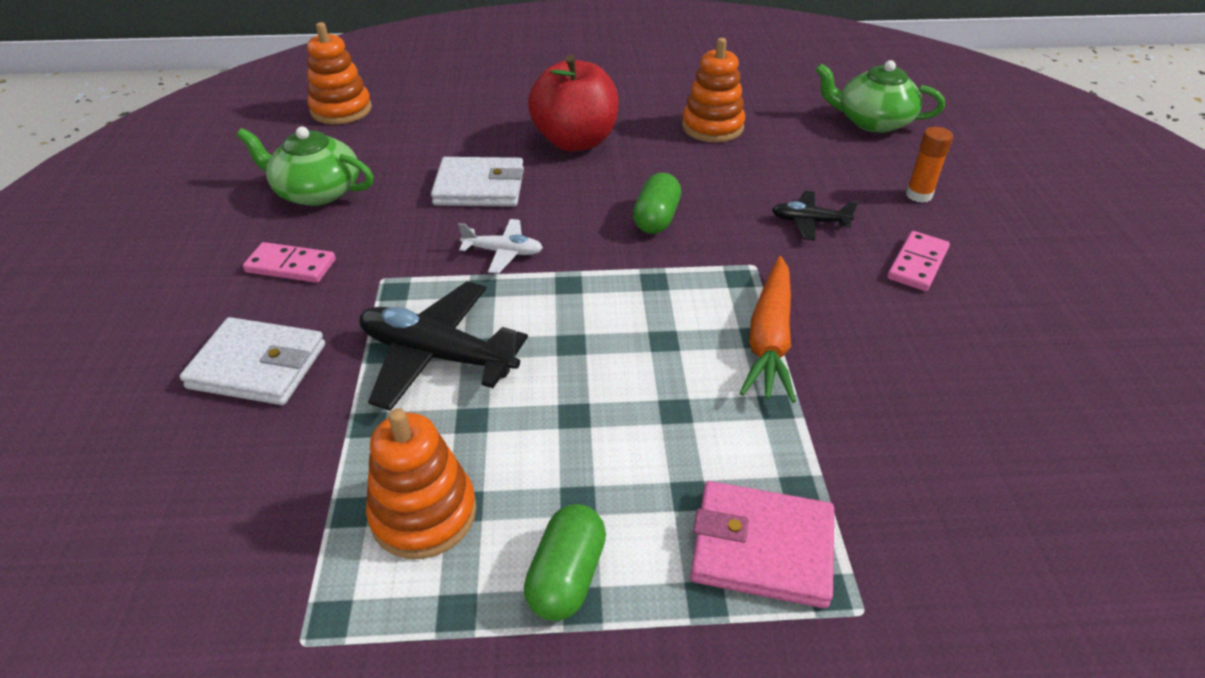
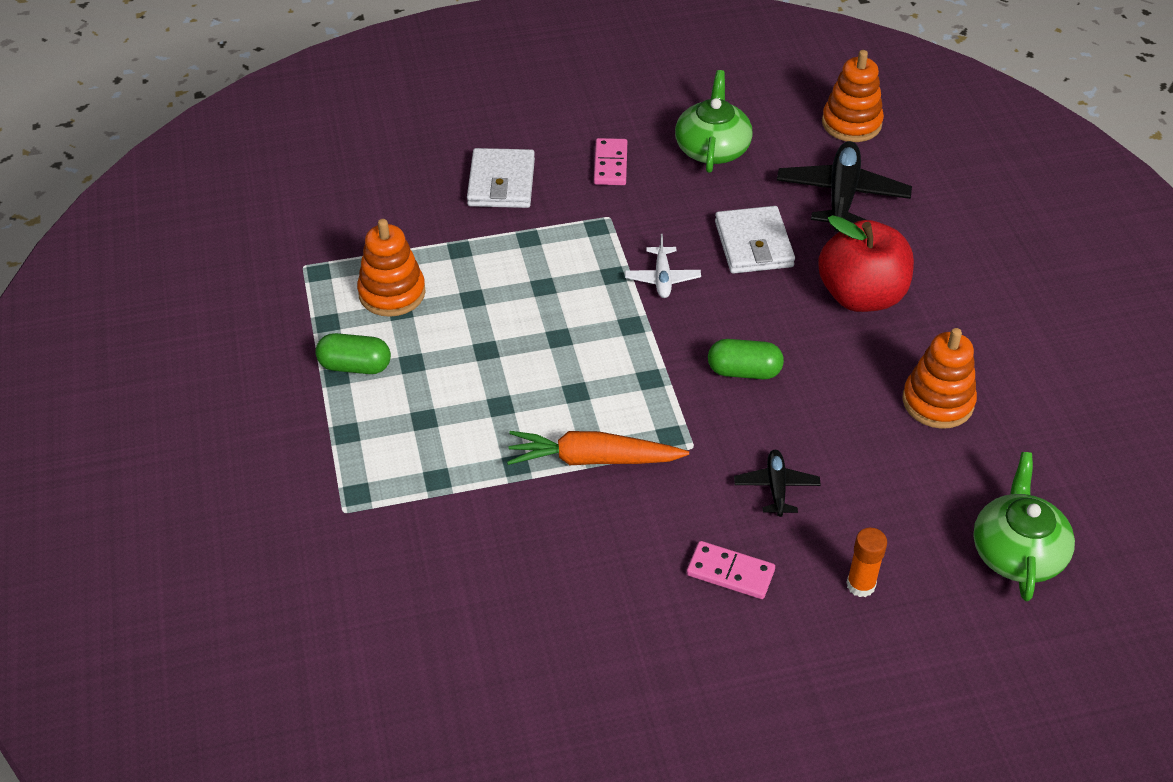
camera: 80 degrees right, 5 degrees up
black plane [359,281,528,411] -> black plane moved to [777,141,912,232]
pink wallet [690,481,834,608] -> none

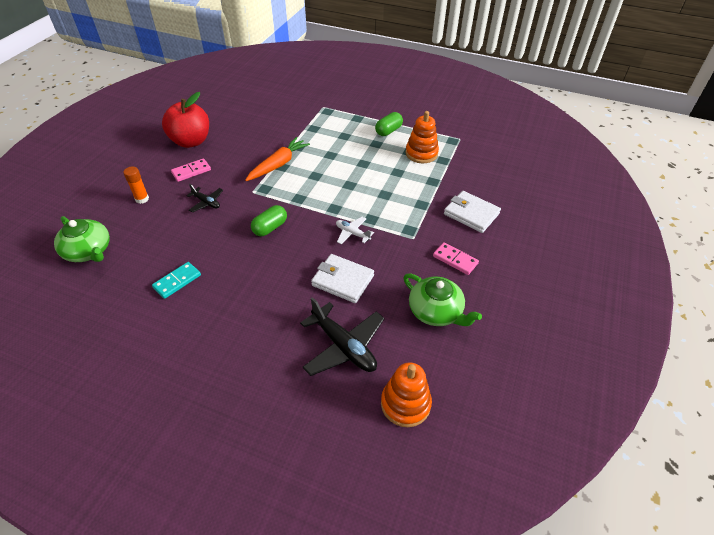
camera: 125 degrees right, 0 degrees up
red apple [818,215,914,312] -> red apple moved to [162,92,209,148]
orange stacking toy [902,328,977,429] -> turquoise domino [152,262,201,299]

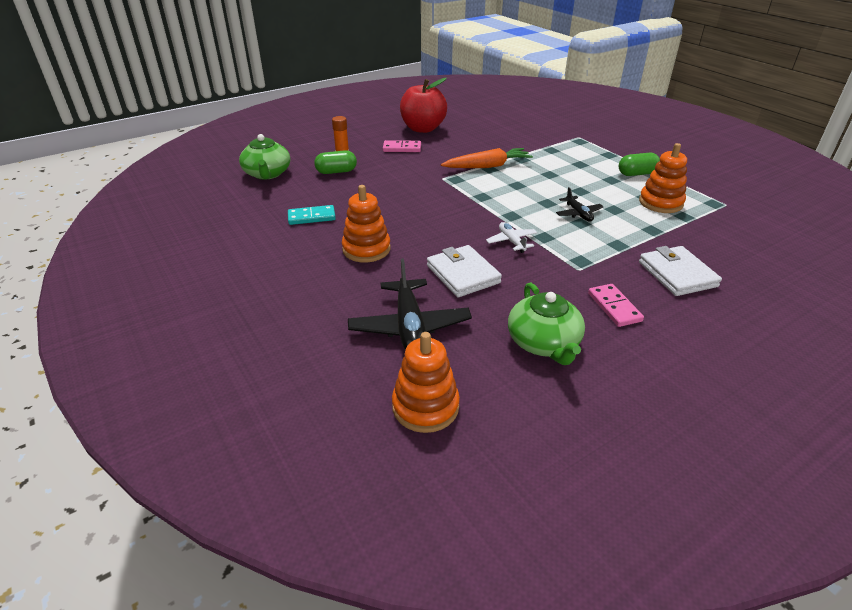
camera: 35 degrees right, 10 degrees down
black plane [186,184,223,213] -> black plane moved to [556,187,603,221]
green capsule [251,205,287,236] -> green capsule moved to [314,150,357,174]
none -> orange stacking toy [342,185,391,262]

